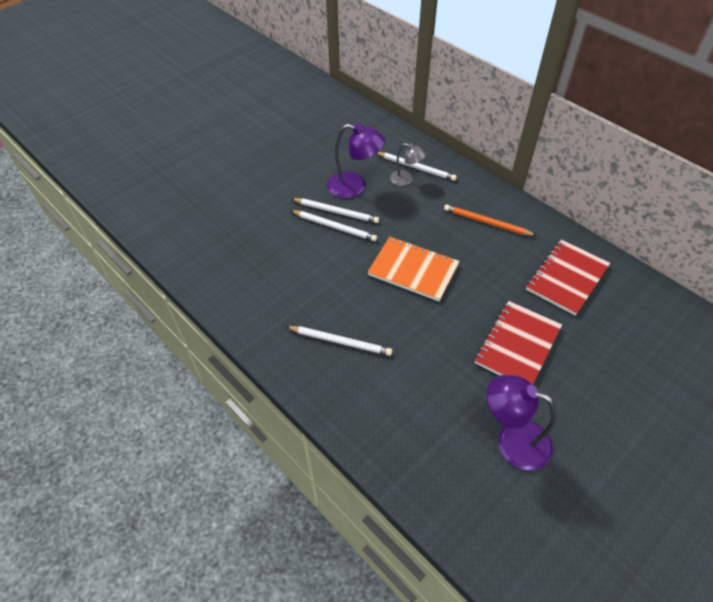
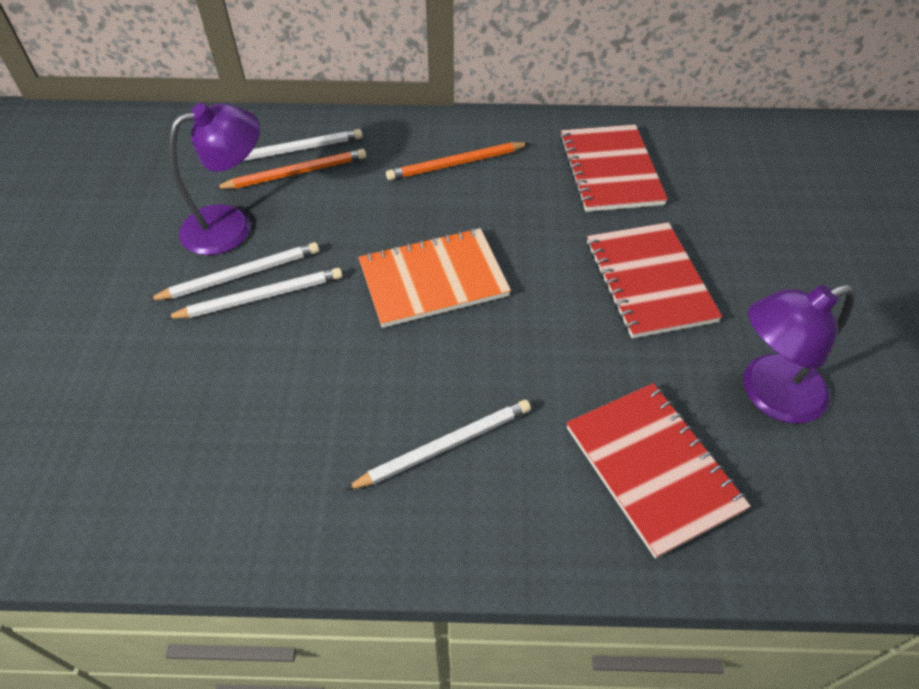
camera: 45 degrees left, 0 degrees up
grey lamp [390,143,426,186] -> orange pencil [215,149,366,189]
none -> red notebook [567,383,751,558]

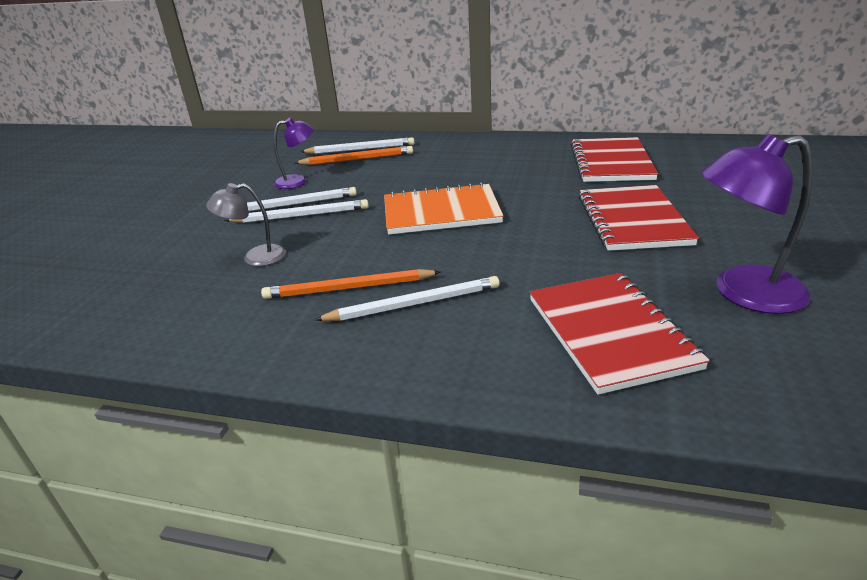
camera: 15 degrees right, 20 degrees down
purple lamp [169,103,260,255] -> purple lamp [273,118,314,189], size x0.60
orange pencil [386,142,530,180] -> orange pencil moved to [261,269,440,299]
none -> grey lamp [206,183,286,266]

